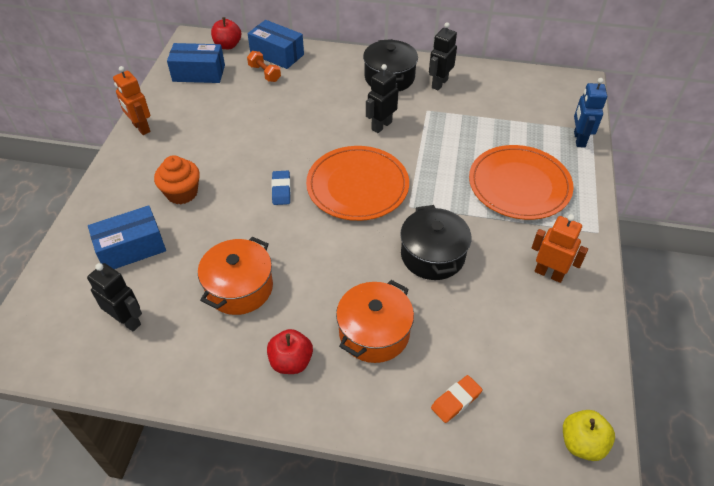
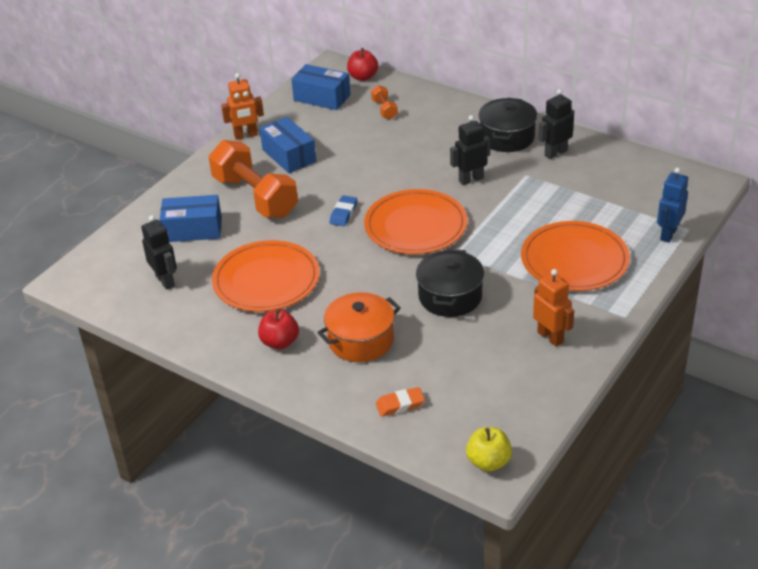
camera: 25 degrees right, 10 degrees down
orange robot [113,66,150,135] -> orange robot turned 90 degrees counterclockwise [221,73,264,140]
orange cupcake [154,155,200,204] -> orange dumbbell [209,140,298,218]
orange pot [198,237,273,315] -> orange plate [212,240,320,312]
blue box [248,20,304,69] -> blue box moved to [260,117,316,173]

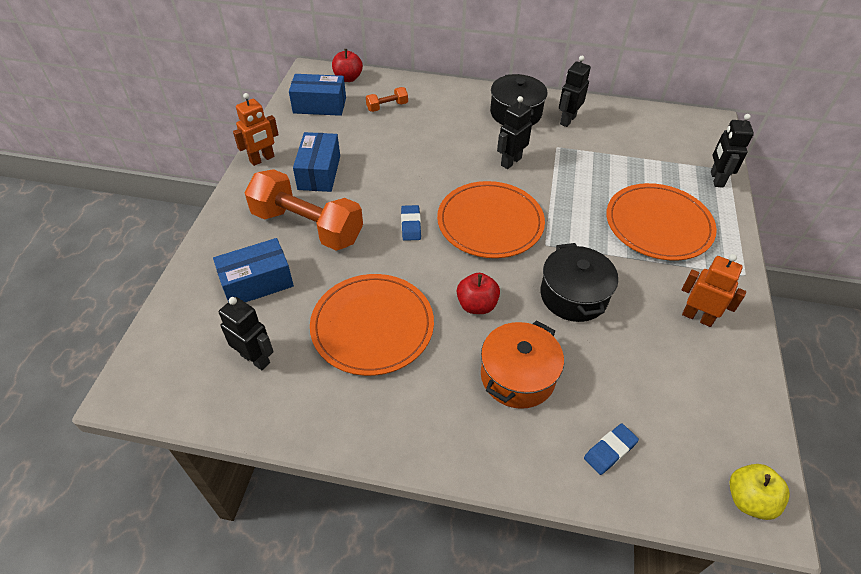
camera: 25 degrees left, 10 degrees up
red apple [258,309,299,349] -> red apple moved to [457,273,500,314]
blue box [260,117,316,173] -> blue box turned 60 degrees clockwise [293,132,340,192]
orange dumbbell [371,85,398,120] -> orange dumbbell turned 75 degrees counterclockwise [366,87,408,112]
orange eraser [376,387,425,417] -> blue eraser [584,424,639,475]
blue robot [657,167,688,243] -> black robot [711,114,754,188]

